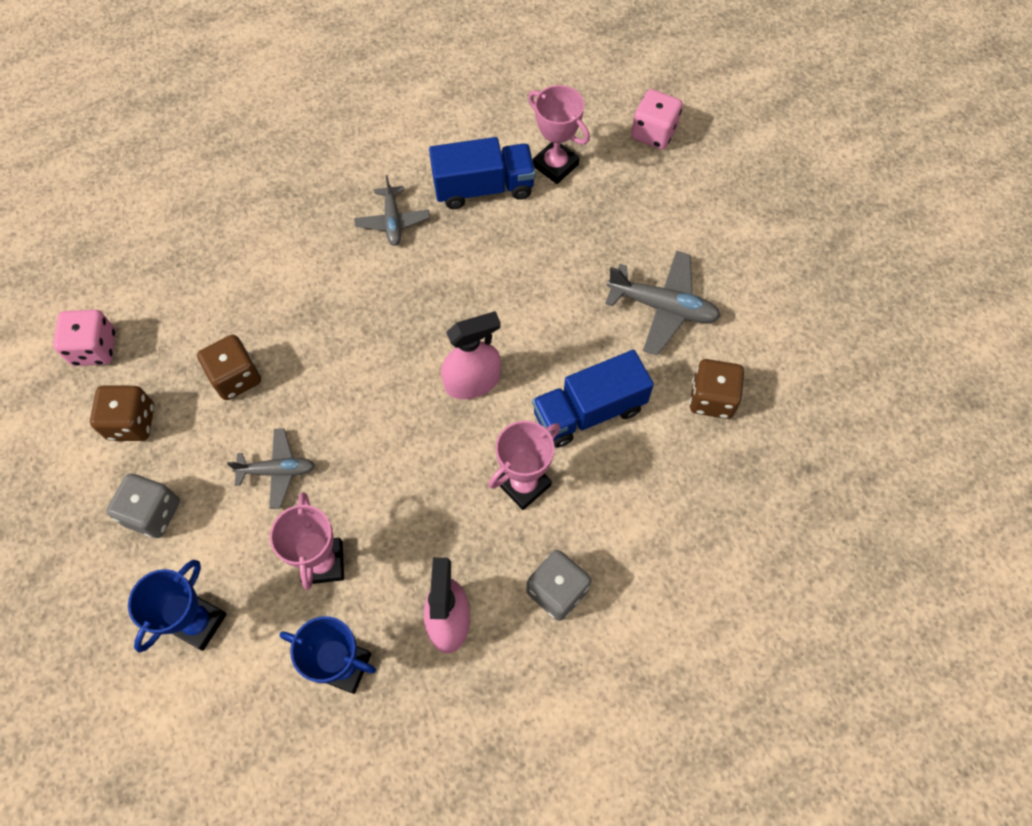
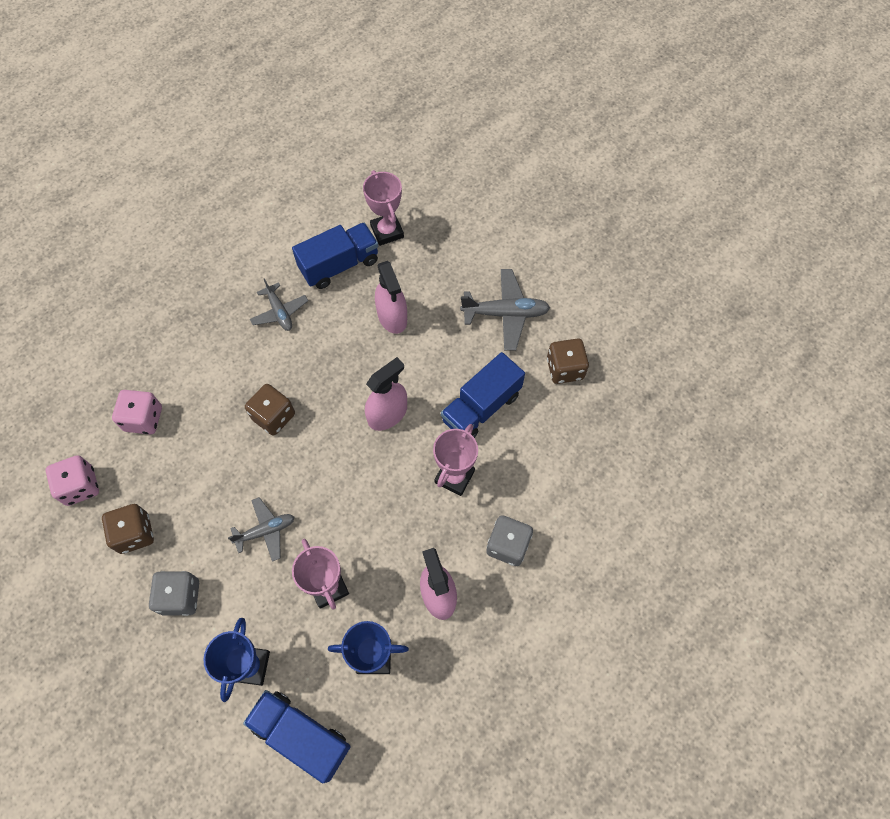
camera: 20 degrees left, 0 degrees up
brown dice [197,335,261,400] -> brown dice moved to [245,384,295,436]
pink trophy [528,85,590,184] -> pink trophy turned 45 degrees clockwise [363,170,404,246]
pink dice [631,89,683,150] -> pink dice moved to [112,390,162,435]
none -> blue truck [243,690,351,783]
none -> pink spray bottle [375,261,407,334]

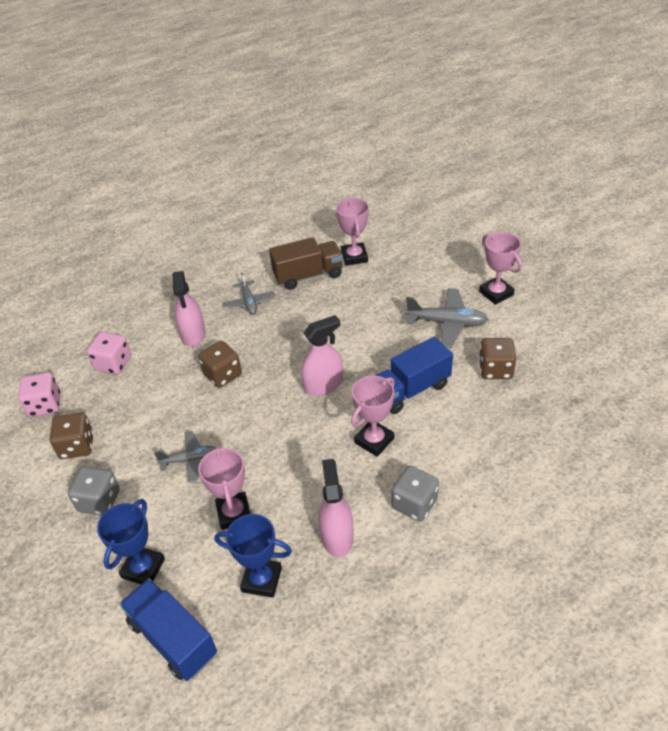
camera: 15 degrees right, 20 degrees down
blue truck [292,223,378,289] -> brown truck [269,237,343,290]
pink spray bottle [375,261,407,334] -> pink spray bottle moved to [173,271,206,347]
none -> pink trophy [479,232,522,305]

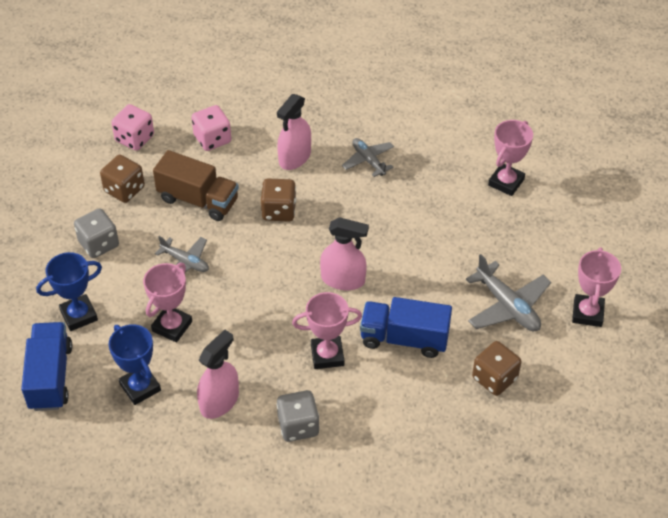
camera: 40 degrees right, 5 degrees up
grey plane [223,273,275,314] -> grey plane turned 120 degrees clockwise [342,138,394,177]
brown truck [269,237,343,290] -> brown truck moved to [153,150,239,221]

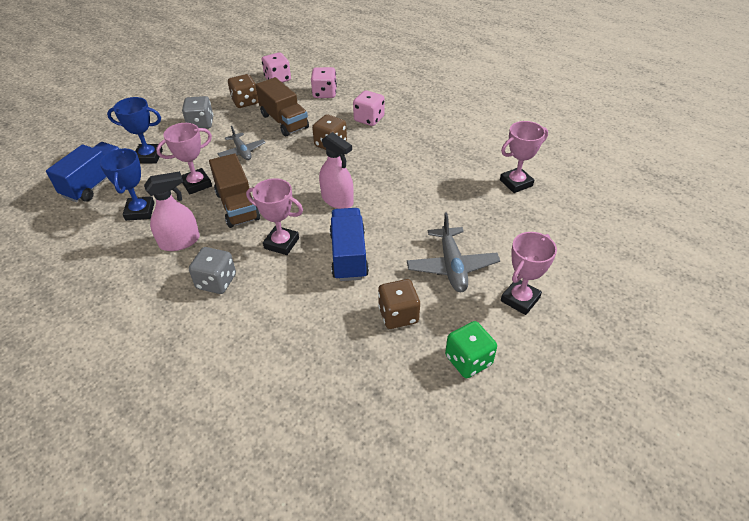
camera: 30 degrees right, 5 degrees down
pink spray bottle [277,94,311,170] -> pink dice [353,90,385,126]
grey plane [342,138,394,177] -> none
blue truck [360,297,452,358] -> blue truck turned 45 degrees clockwise [330,208,369,281]
none -> brown truck [209,154,260,228]
none -> green dice [445,321,497,378]

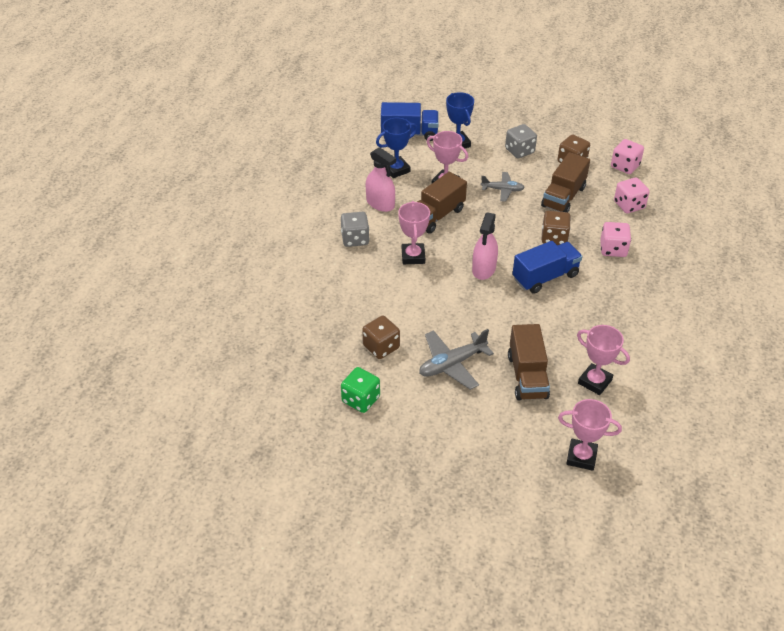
camera: 65 degrees right, 0 degrees up
grey plane [217,126,266,160] -> grey plane turned 120 degrees counterclockwise [481,172,525,202]
blue truck [330,208,369,281] -> blue truck moved to [512,241,582,294]
pink trophy [501,232,557,315] -> pink trophy moved to [558,399,622,471]
none -> brown truck [508,324,550,400]

